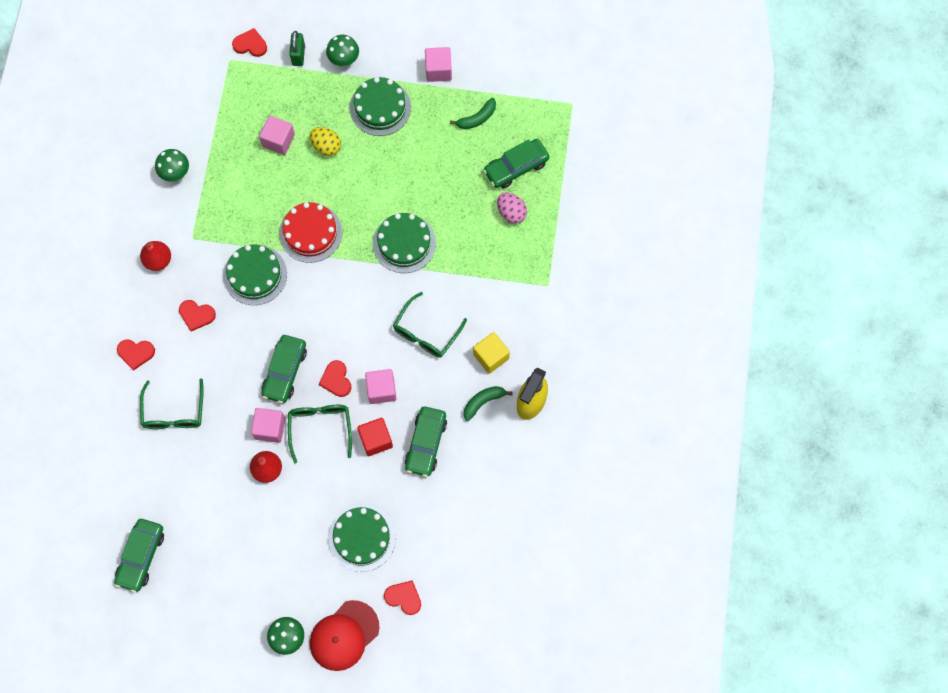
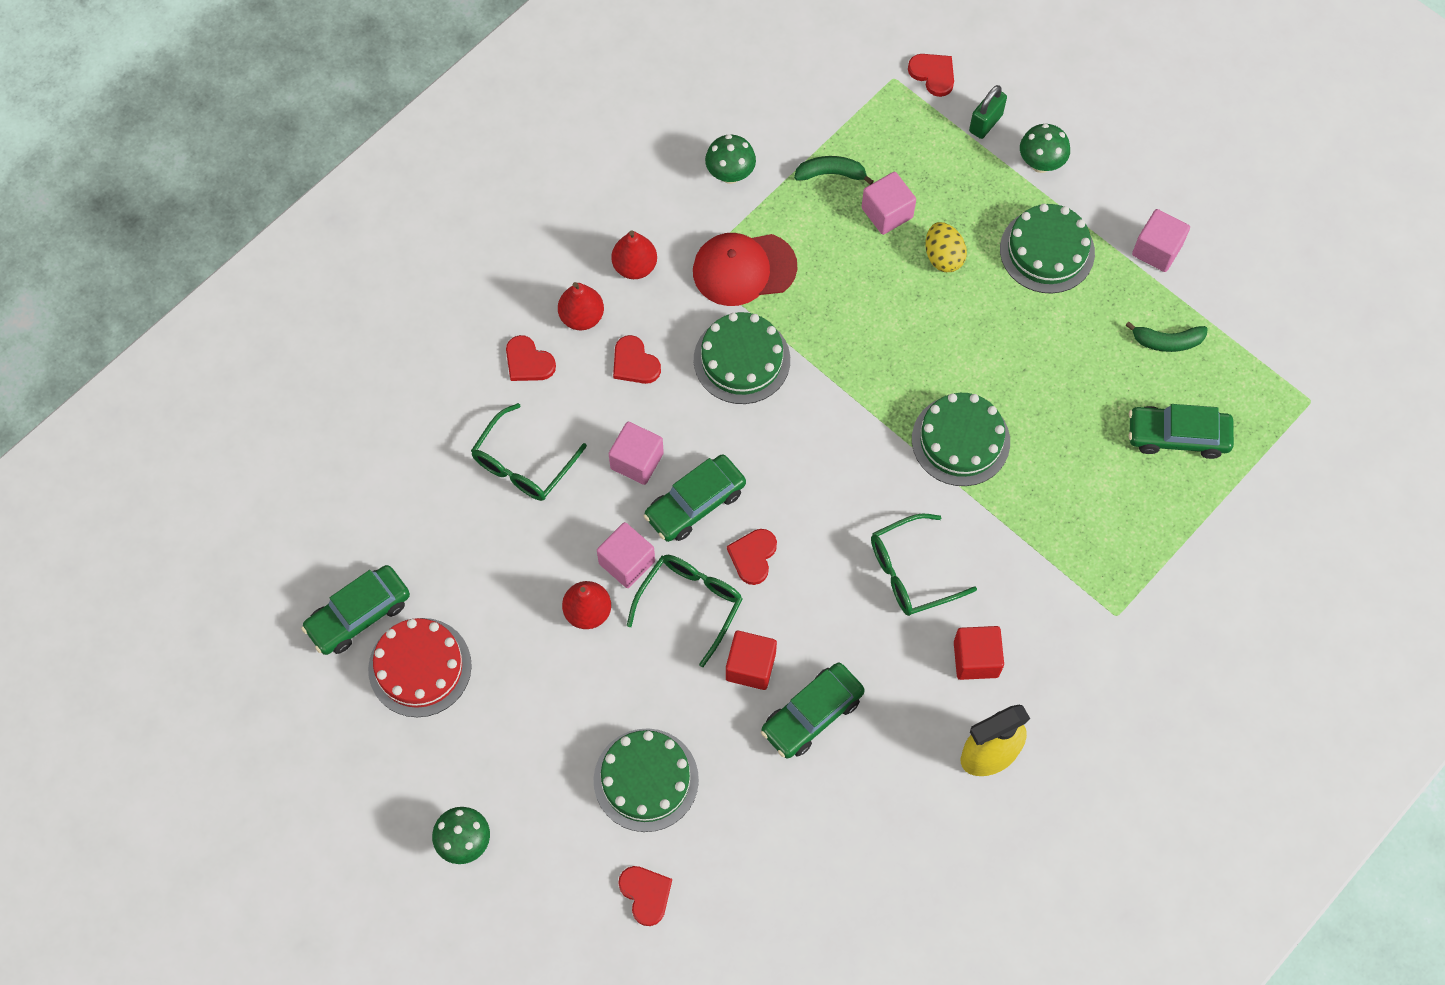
camera: 35 degrees right, 5 degrees down
red cake [279,202,342,263] -> red cake moved to [368,618,472,717]
red cap [310,600,379,671] -> red cap moved to [693,233,797,306]
pink cube [365,369,396,404] -> pink cube moved to [609,422,664,485]
green banana [464,386,513,421] -> green banana moved to [794,156,874,185]
yellow cube [473,332,510,374] -> red cube [954,626,1004,680]
pink egg [497,193,527,224] -> none
none -> red pear [558,282,604,330]

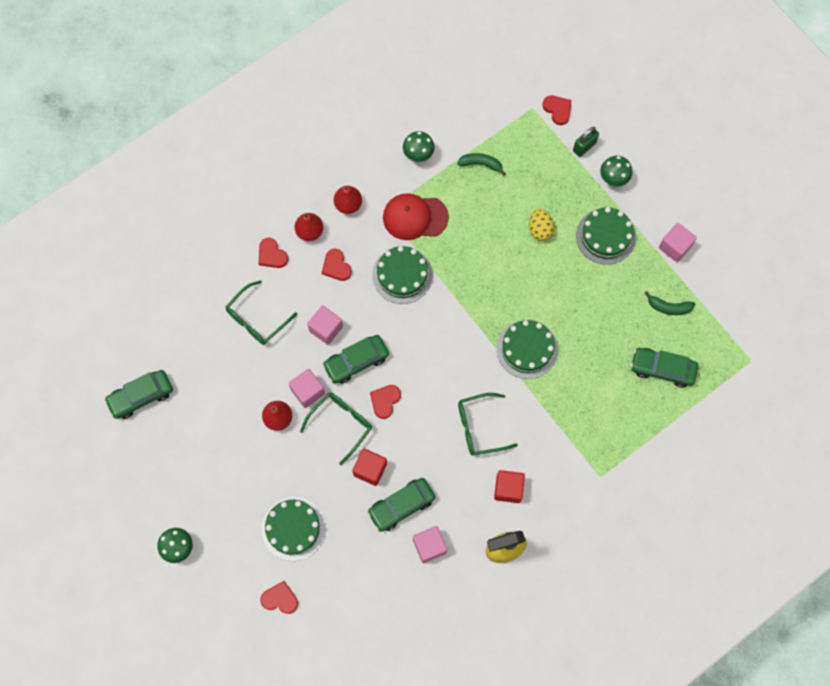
camera: 10 degrees right, 5 degrees up
red cake [368,618,472,717] -> none
red heart [618,866,672,926] -> red heart turned 60 degrees counterclockwise [260,581,298,614]
pink cube [862,172,916,235] -> pink cube moved to [413,526,447,563]

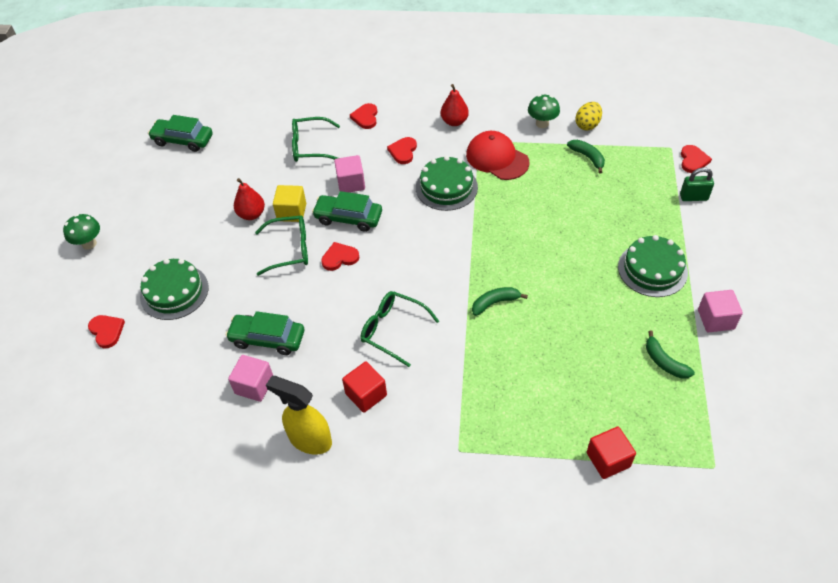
camera: 45 degrees right, 20 degrees down
pink cube [288,369,325,408] -> yellow cube [273,185,306,222]
red pear [295,213,323,241] -> none
red cube [352,448,387,486] -> red cube moved to [587,427,636,479]
green cake [497,320,558,379] -> green banana [472,287,528,316]
yellow egg [529,208,554,241] -> yellow egg moved to [576,102,602,130]
green mushroom [600,156,632,186] -> none
green car [631,348,698,388] -> none

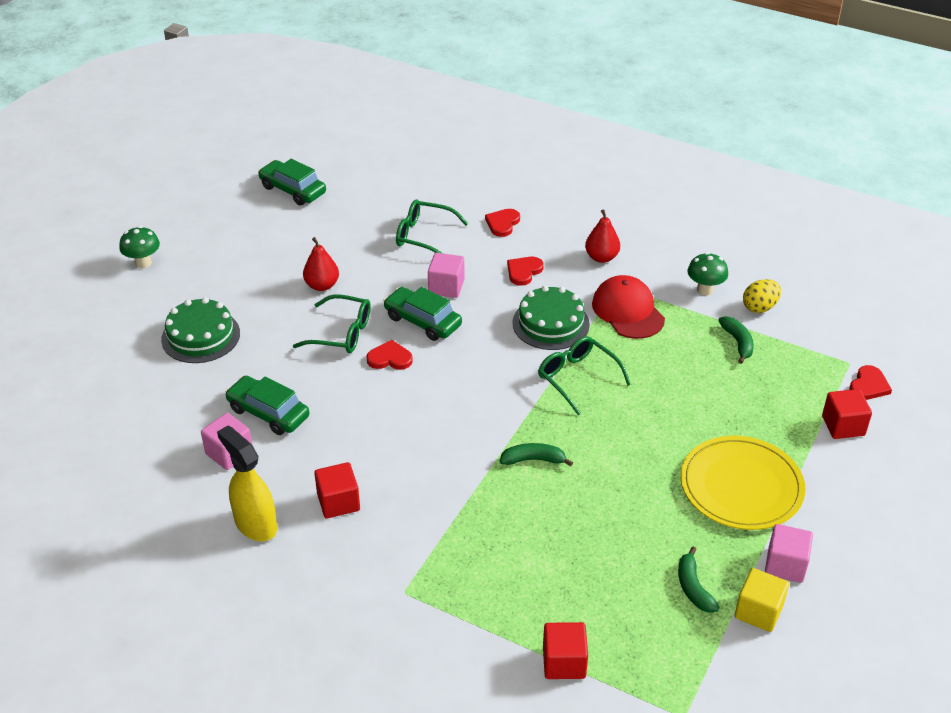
camera: 20 degrees right, 10 degrees down
red heart [88,315,125,348] -> none
yellow cube [273,185,306,222] -> yellow cube moved to [735,568,789,632]
green glasses [360,291,439,367] -> green glasses moved to [538,336,631,416]
green cake [618,235,688,297] -> yellow plate [681,436,805,530]
green padlock [680,167,714,201] -> red cube [822,389,872,439]

